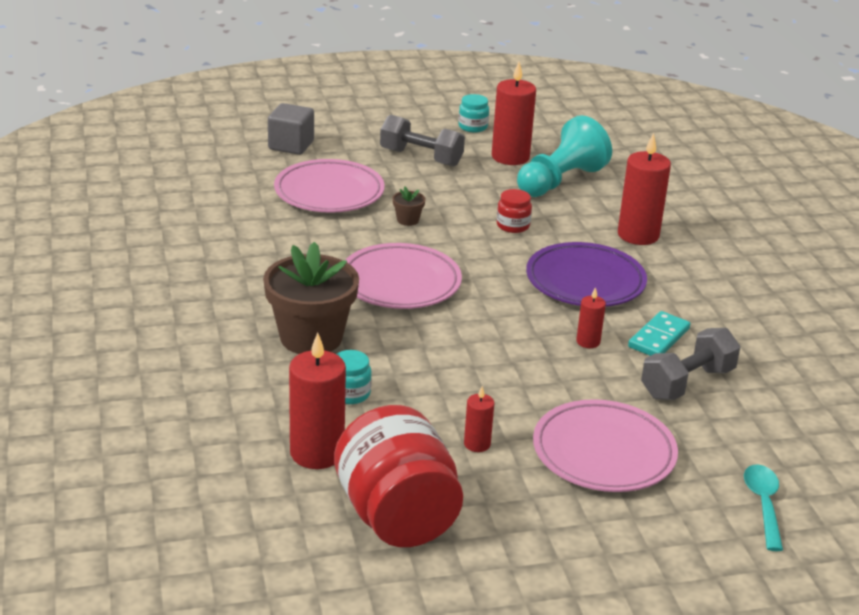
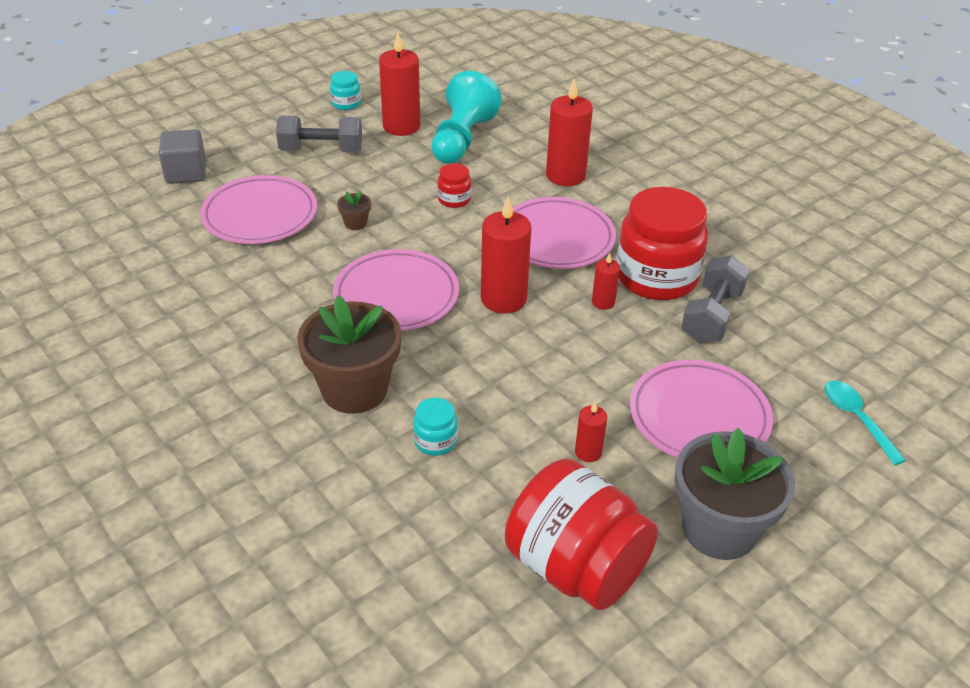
camera: 25 degrees left, 10 degrees up
red candle [289,333,346,469] -> red candle moved to [481,197,531,314]
purple plate [526,242,647,307] -> pink plate [513,197,616,269]
turquoise domino [628,311,690,356] -> red jar [616,187,708,300]
none -> grey flower pot [675,428,795,560]

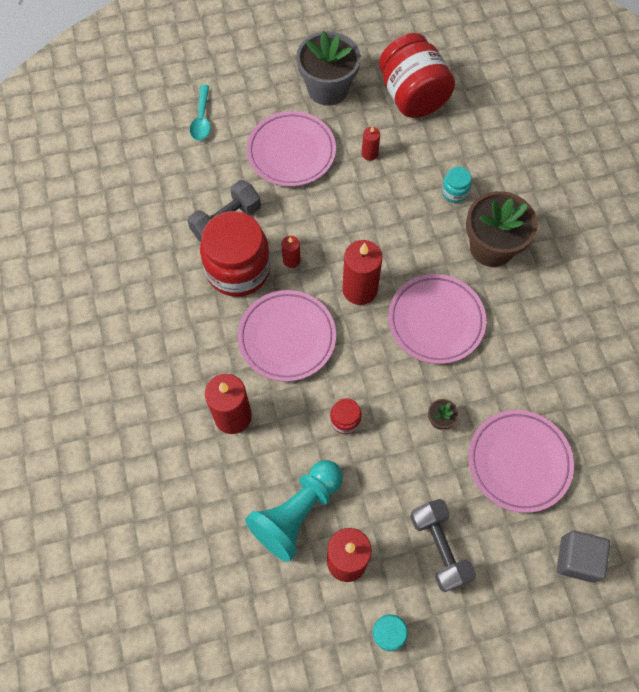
camera: 155 degrees left, 25 degrees up
grey dumbbell [276,116,362,152] -> grey dumbbell turned 45 degrees clockwise [410,499,476,592]

